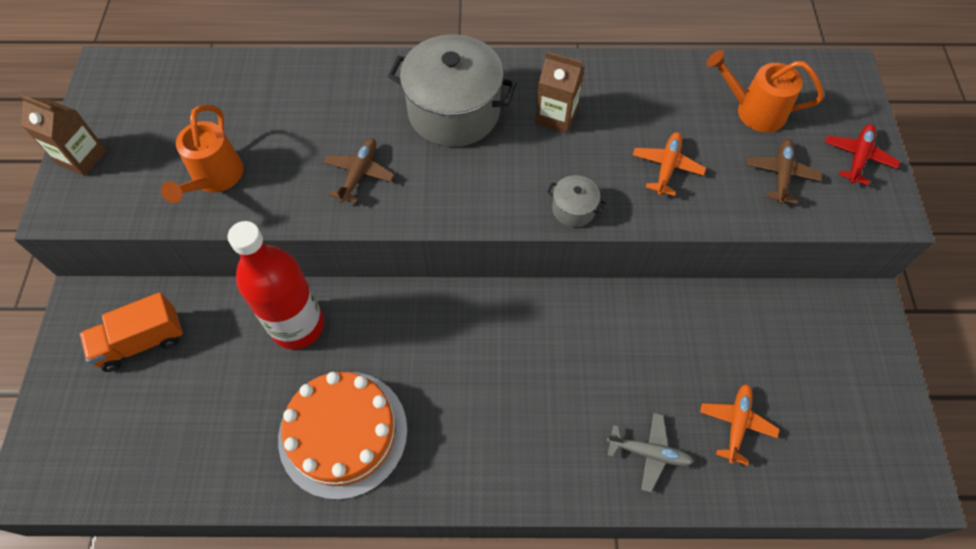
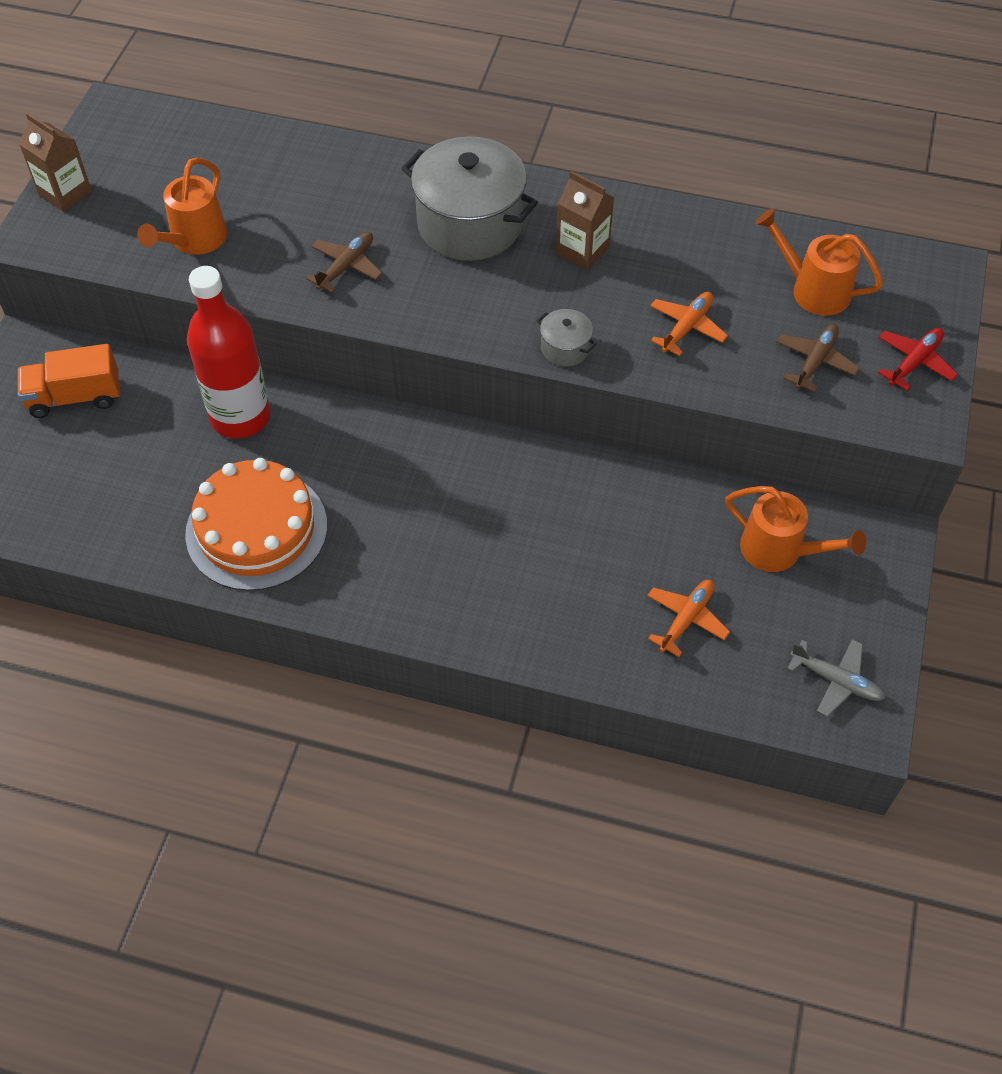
camera: 15 degrees right, 5 degrees down
grey plane [607,413,694,492] -> grey plane moved to [787,639,885,717]
none -> orange watering can [725,486,866,572]

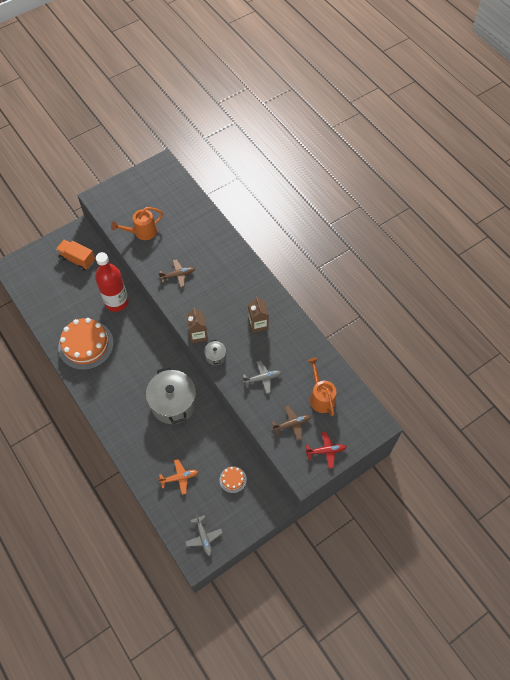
camera: 40 degrees right, 5 degrees up
brown carton [19,112,92,212] -> brown carton moved to [186,307,208,343]
grey pot [401,136,538,261] -> grey pot moved to [146,366,196,424]
orange plane [650,292,728,356] -> grey plane [243,361,281,394]
orange watering can [725,486,866,572] -> orange cake [219,466,247,493]

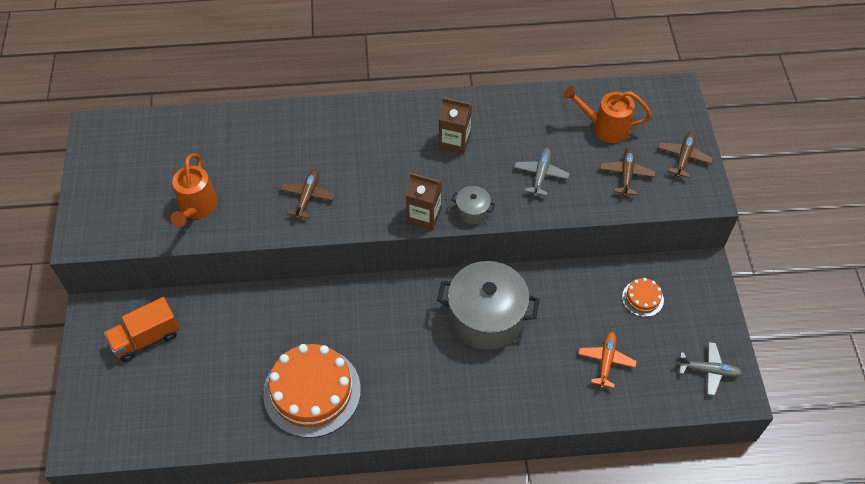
camera: 60 degrees left, 5 degrees down
red bottle [95,252,129,312] -> none
red plane [306,432,346,468] -> brown plane [658,132,713,178]

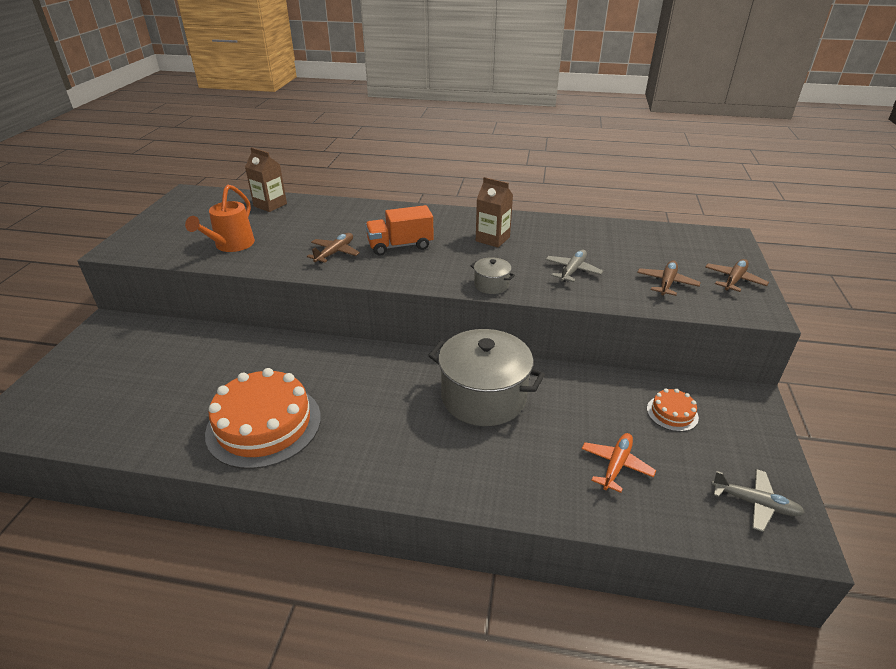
camera: 15 degrees right, 20 degrees down
orange truck [104,297,180,362] -> orange truck moved to [365,205,434,256]
brown carton [406,173,442,230] -> brown carton moved to [245,147,287,212]
orange watering can [563,86,652,143] -> none

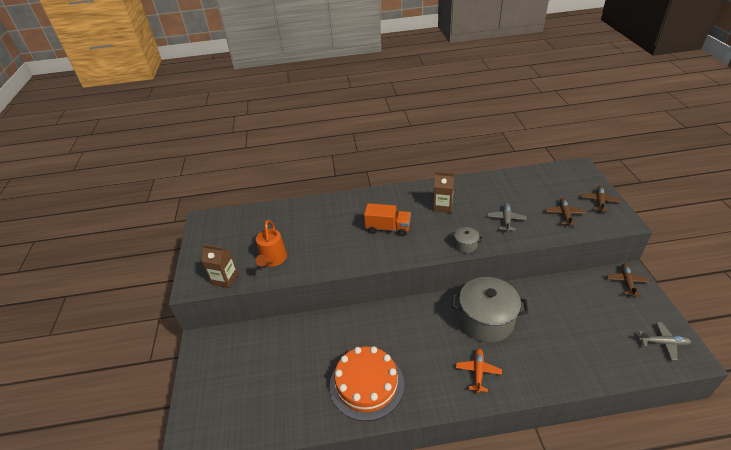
camera: 15 degrees left, 5 degrees up
brown carton [245,147,287,212] -> brown carton moved to [202,244,238,288]
brown plane [307,233,360,263] -> brown plane moved to [607,263,650,297]
orange truck [365,205,434,256] -> orange truck turned 135 degrees counterclockwise [364,203,411,236]
orange plane [582,433,656,493] -> orange plane moved to [456,348,502,393]
orange cake [647,389,699,432] -> none

